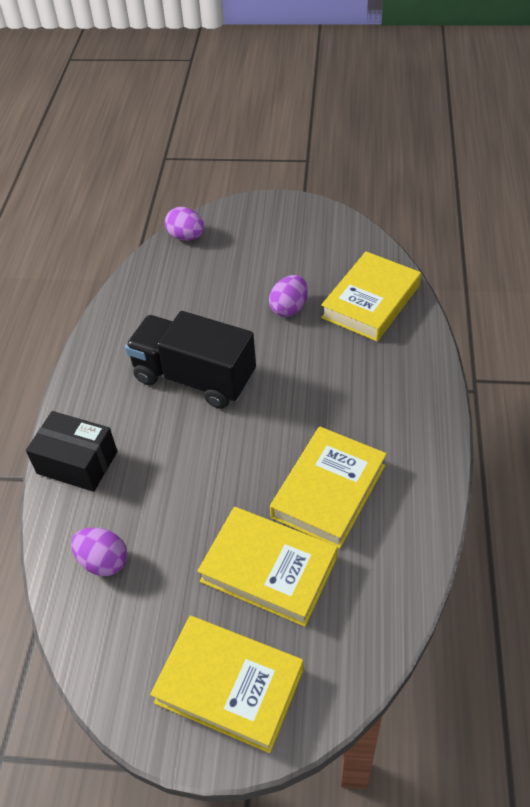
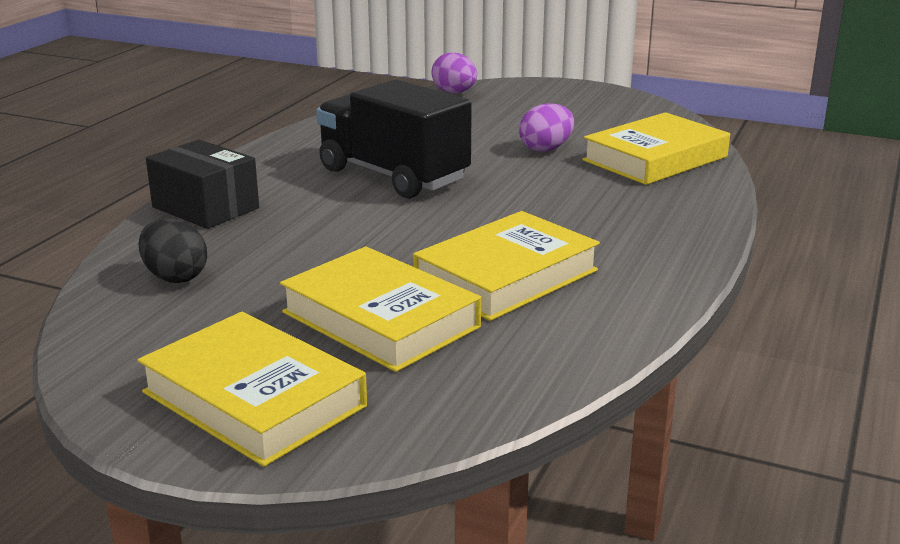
camera: 15 degrees right, 25 degrees down
purple egg [71,527,128,576] -> black egg [139,218,207,283]

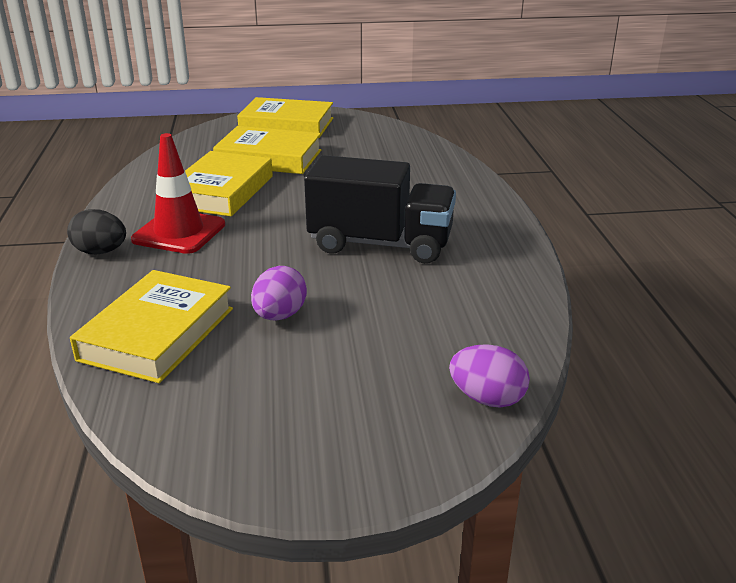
camera: 150 degrees right, 5 degrees up
black egg [139,218,207,283] -> black egg moved to [67,209,126,254]
black box [146,140,259,229] -> none
none -> red traffic cone [131,133,225,254]

